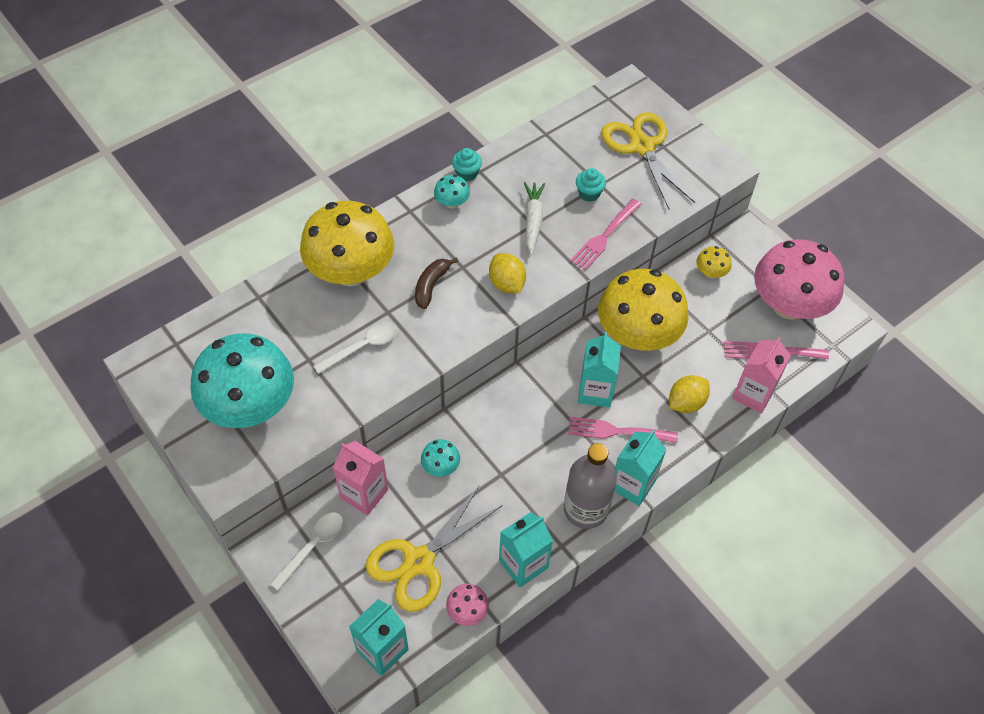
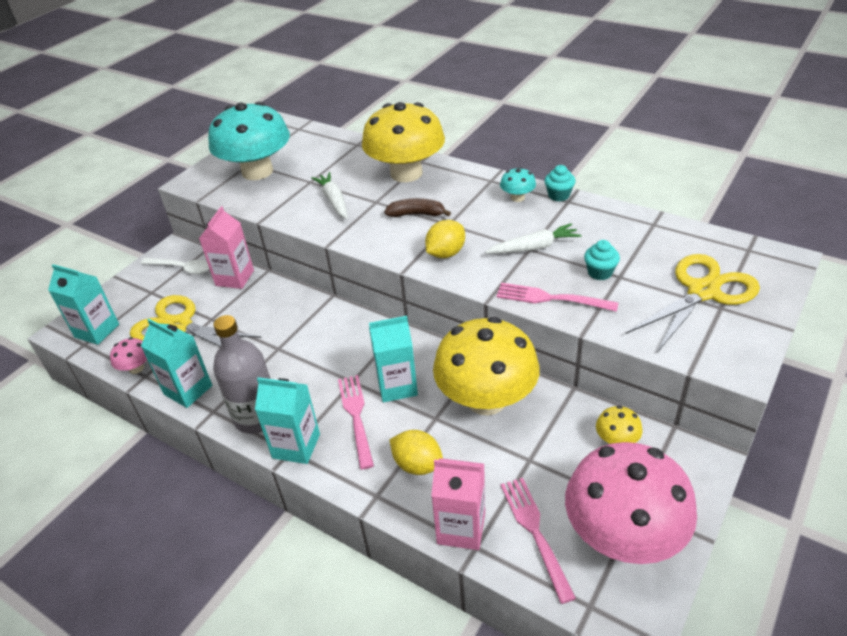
camera: 75 degrees right, 15 degrees down
white spoon [313,322,398,374] -> white carrot [311,172,348,219]
turquoise mushroom [421,439,460,477] -> none

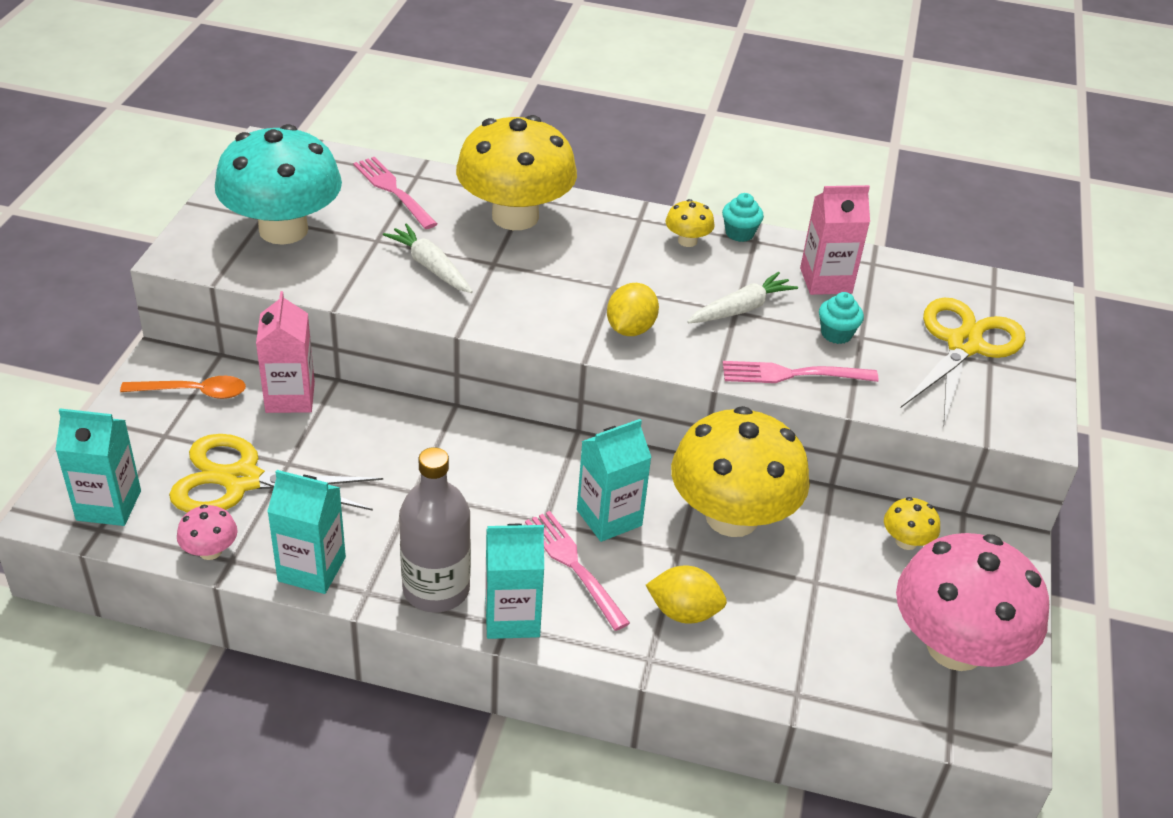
camera: 25 degrees left, 0 degrees up
white spoon [141,258,209,274] -> orange spoon [120,376,246,399]
brown banana [384,198,451,217] -> none
pink carton [431,458,485,550] -> pink carton moved to [800,185,870,295]
turquoise mushroom [500,167,536,202] -> yellow mushroom [665,199,715,247]
pink fork [501,478,576,604] -> pink fork moved to [353,157,437,229]

